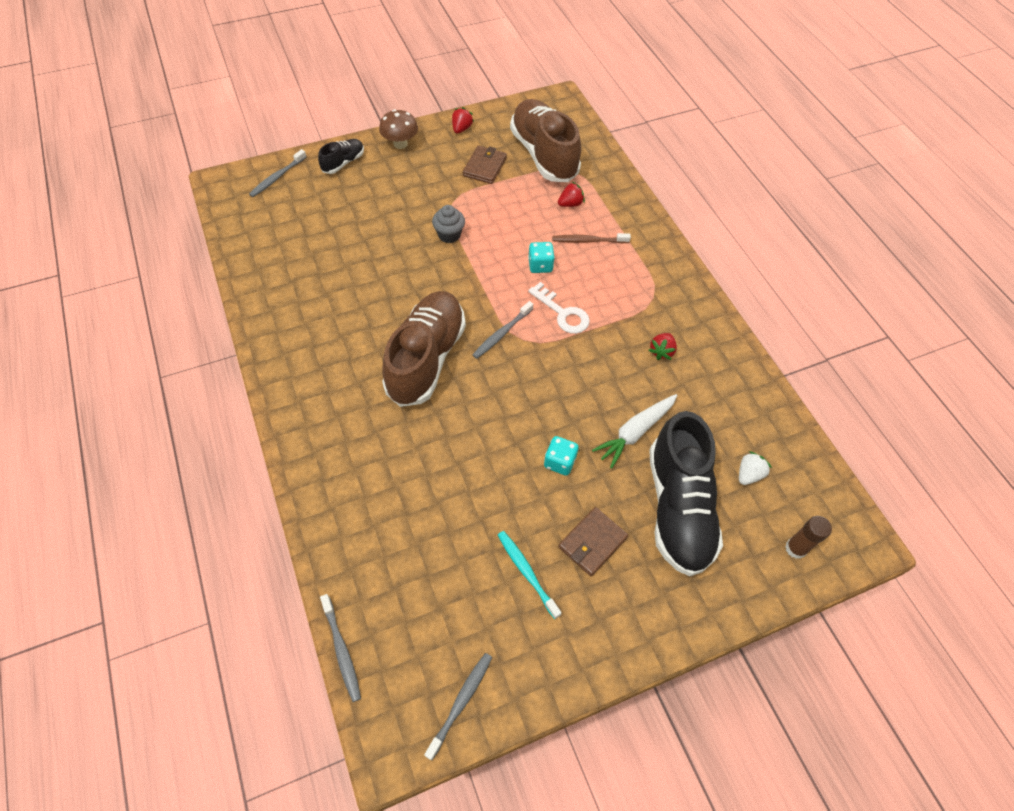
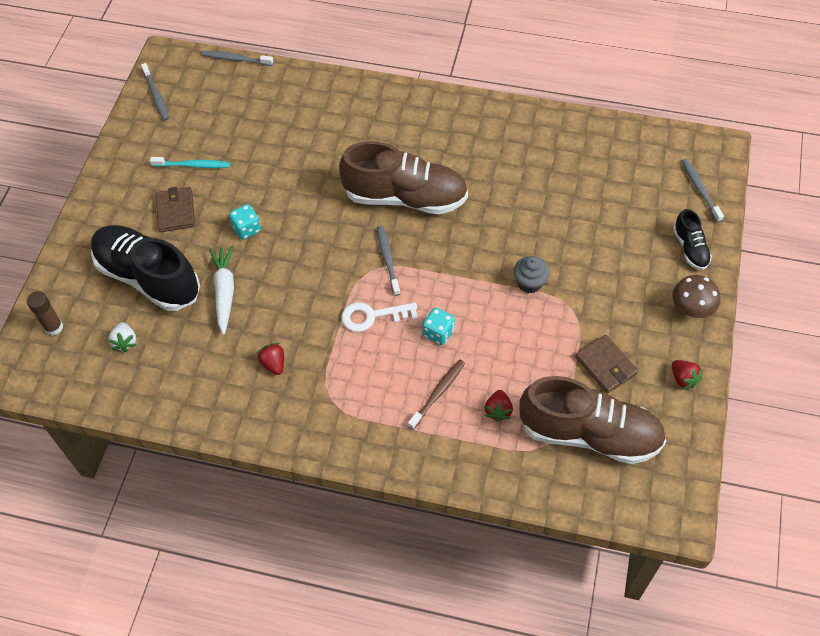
camera: 130 degrees right, 0 degrees up
brown shoe [382,291,466,407] -> brown shoe turned 45 degrees counterclockwise [339,141,468,214]

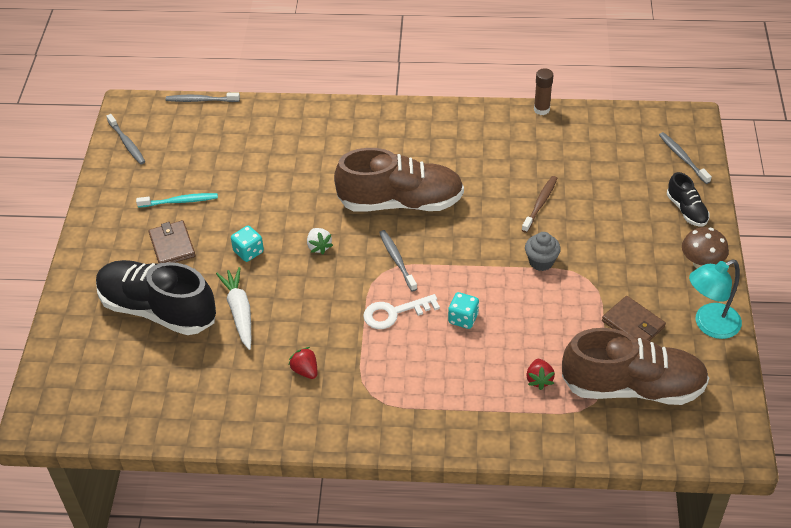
camera: 10 degrees left, 10 degrees down
brown glue stick [27,291,63,335] -> brown glue stick moved to [534,68,553,115]
white strawberry [108,322,136,352] -> white strawberry moved to [307,228,333,254]
brown toothbrush [408,360,465,430] -> brown toothbrush moved to [522,176,557,233]
red strawberry [672,360,703,390] -> turquoise lamp [689,259,742,339]

